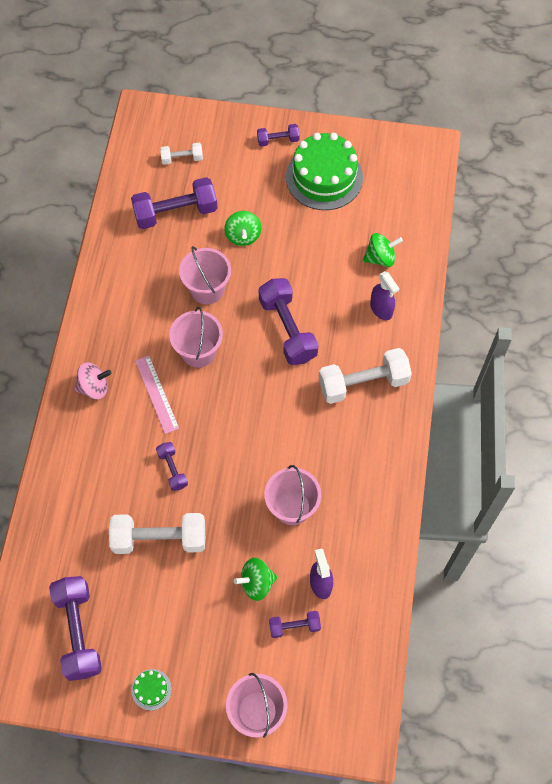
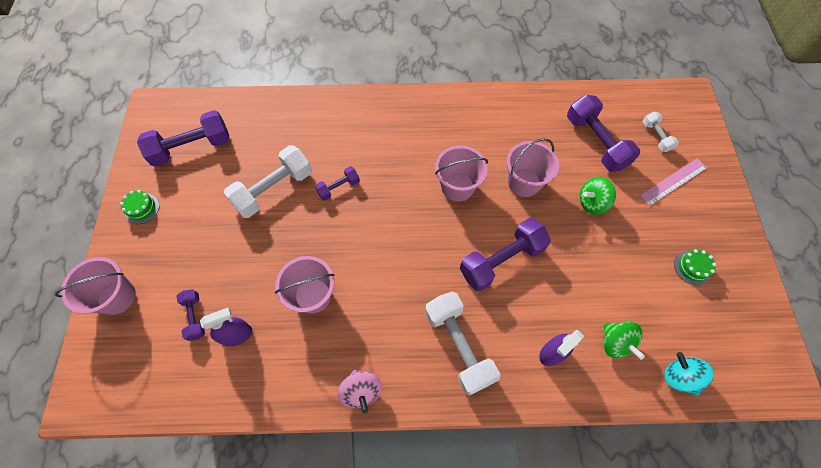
camera: 80 degrees right, 0 degrees up
pink spinning top [74,362,111,399] -> pink spinning top moved to [338,369,382,414]
white dumbbell [109,513,205,554] -> white dumbbell turned 60 degrees clockwise [224,145,312,218]
pink ruler [135,356,179,434] -> pink ruler moved to [640,158,707,206]
green spinning top [234,558,277,601] -> none
purple dumbbell [257,124,300,147] -> none
green cake [286,133,363,210] -> green cake [674,249,716,285], size x0.43
none -> turquoise spinning top [664,352,714,396]

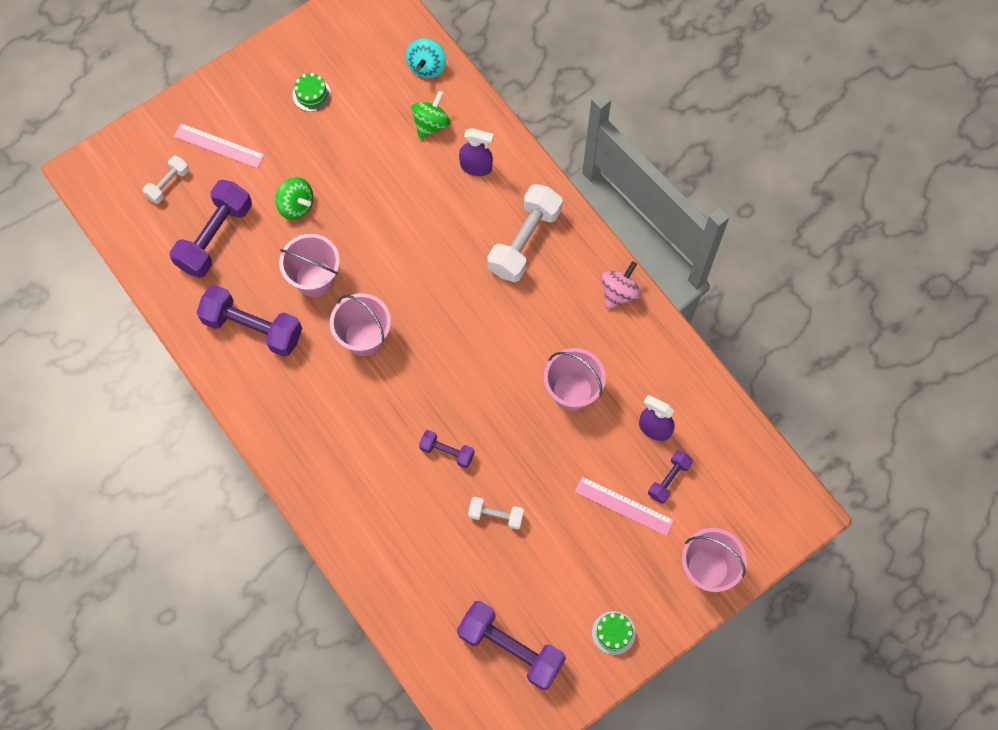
camera: 125 degrees left, 5 degrees up
white dumbbell [224,145,312,218] -> white dumbbell [468,497,524,530], size x0.52
purple dumbbell [460,218,551,291] -> purple dumbbell moved to [197,285,302,357]
none -> pink ruler [575,477,674,536]

